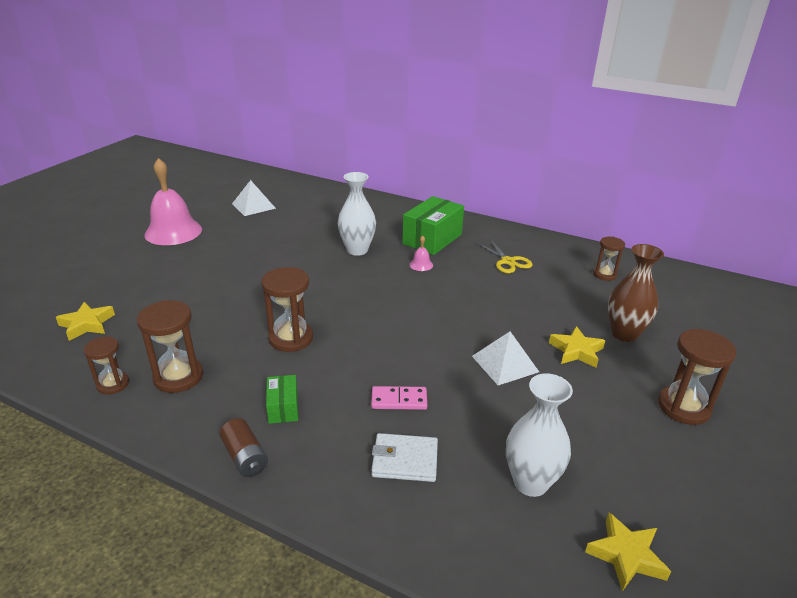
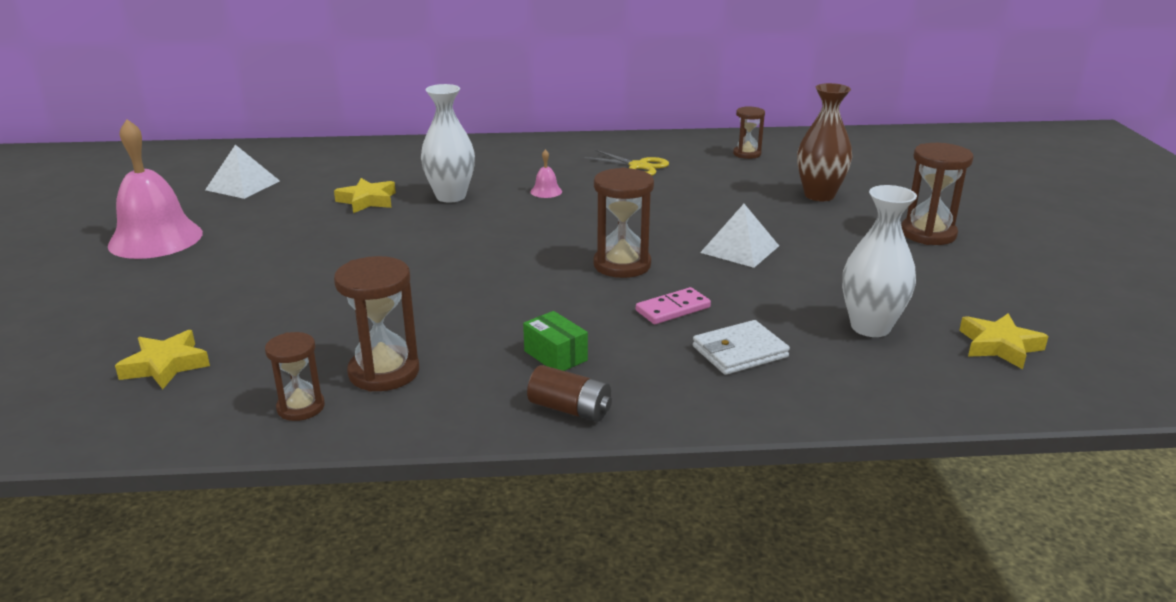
camera: 30 degrees left, 5 degrees down
brown hourglass [261,267,313,352] -> brown hourglass moved to [593,168,654,278]
green box [402,196,464,255] -> none
yellow star [549,326,606,368] -> yellow star moved to [334,178,396,213]

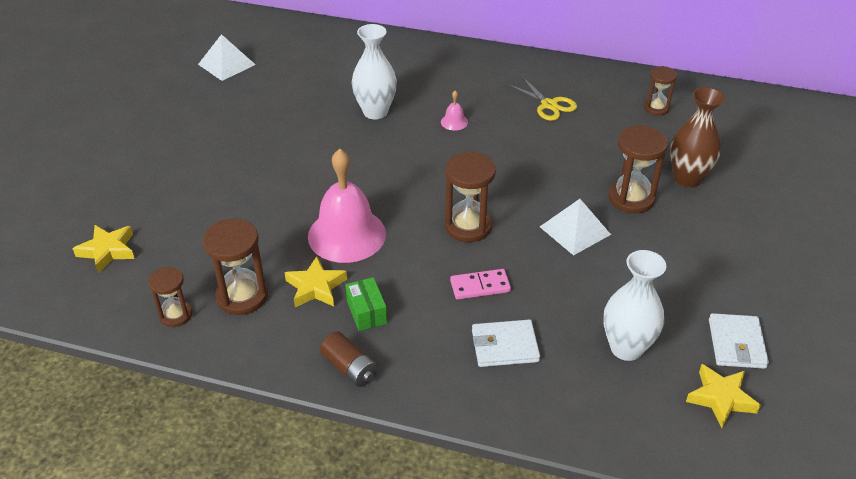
camera: 20 degrees right, 15 degrees up
pink bell [108,119,203,259] -> pink bell moved to [308,149,386,263]
yellow star [334,178,396,213] -> yellow star moved to [284,256,347,307]
brown hourglass [901,143,974,245] -> brown hourglass moved to [608,125,668,214]
none -> white wallet [709,313,769,369]

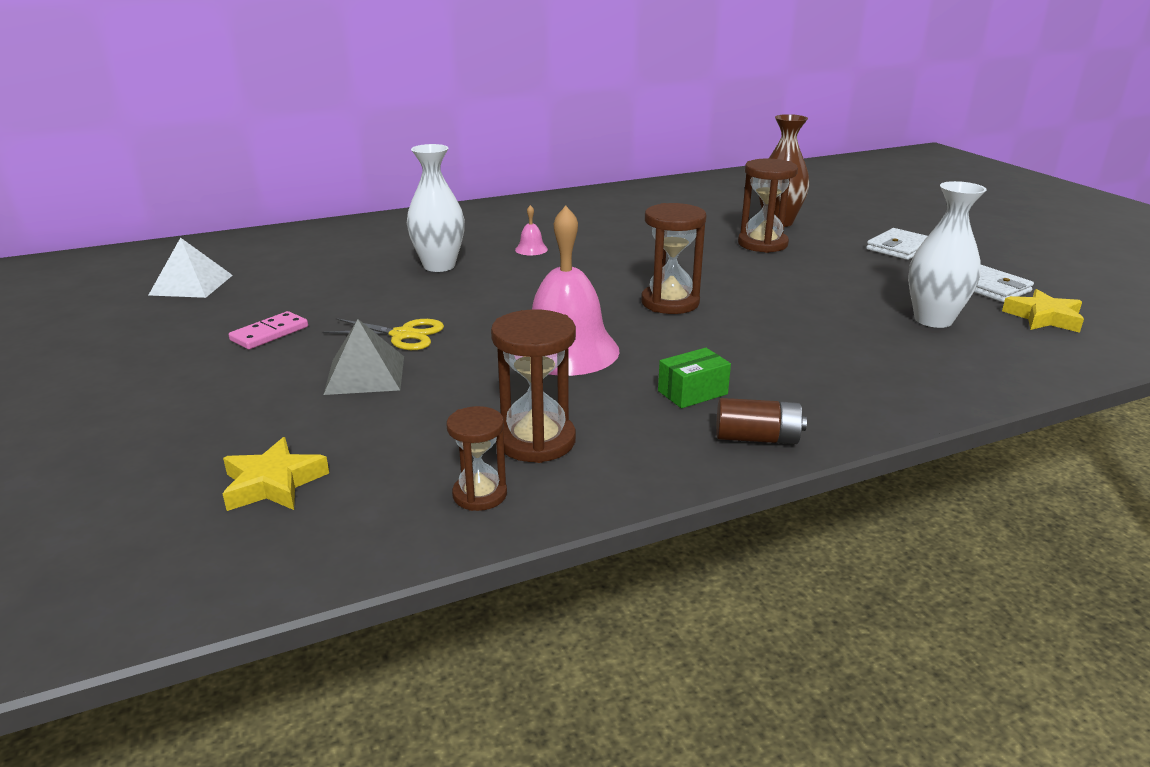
camera: 40 degrees left, 15 degrees down
yellow star [284,256,347,307] -> none
green box [346,277,387,331] -> green box turned 60 degrees counterclockwise [658,348,731,408]
pink domino [450,269,511,300] -> pink domino moved to [229,311,308,349]
white wallet [472,320,540,367] -> white wallet moved to [866,228,927,260]
yellow scissors [508,77,577,121] -> yellow scissors moved to [322,318,444,350]
white pyramid [540,199,611,256] -> none
brown hourglass [644,66,677,116] -> none
none -> grey pyramid [323,319,404,395]

